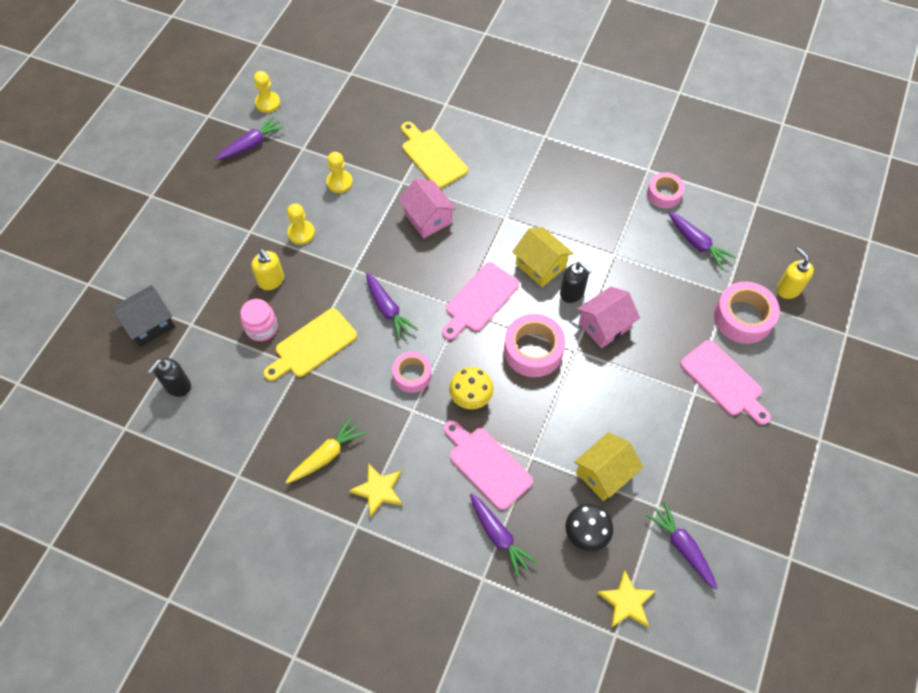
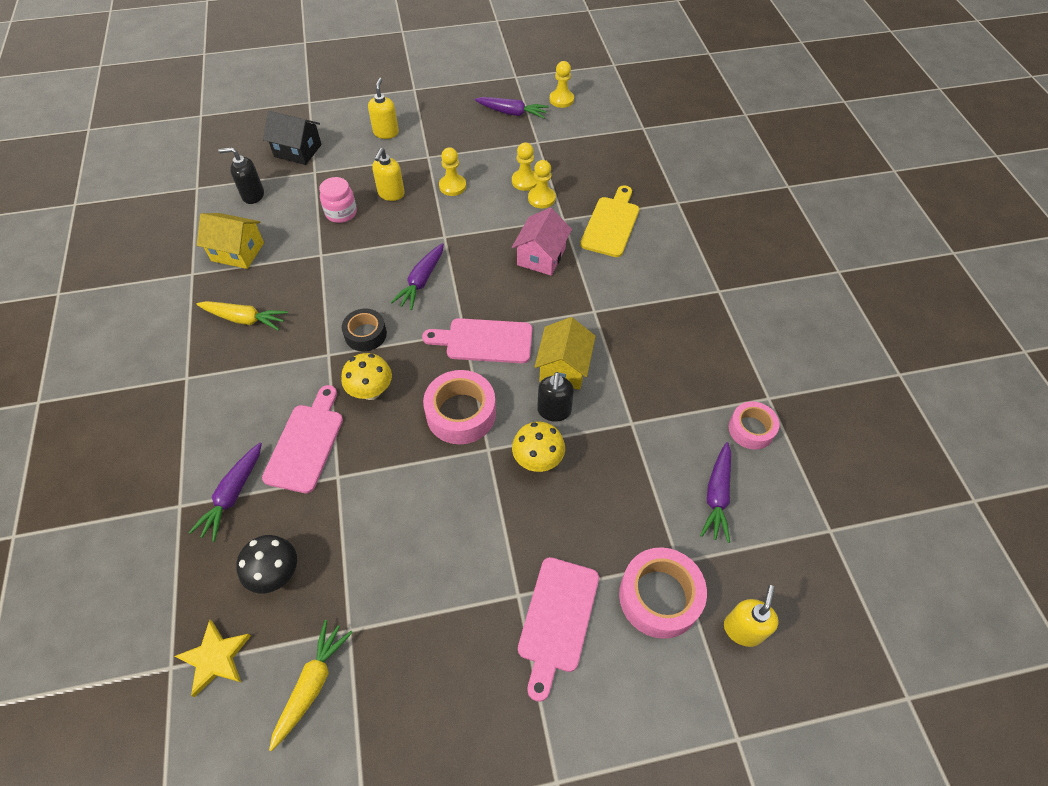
camera: 55 degrees right, 5 degrees down
yellow cutting board [264,308,357,381] -> none
yellow star [349,463,402,518] -> none
pink tape [392,352,432,393] -> black tape [342,308,387,352]
yellow house [574,432,643,501] -> yellow house moved to [197,213,264,269]
pink house [577,287,640,348] -> yellow mushroom [512,422,565,472]
purple carrot [646,502,718,589] -> yellow carrot [269,620,353,751]
none -> yellow soap dispenser [368,78,399,139]
none -> yellow pawn [528,160,556,208]

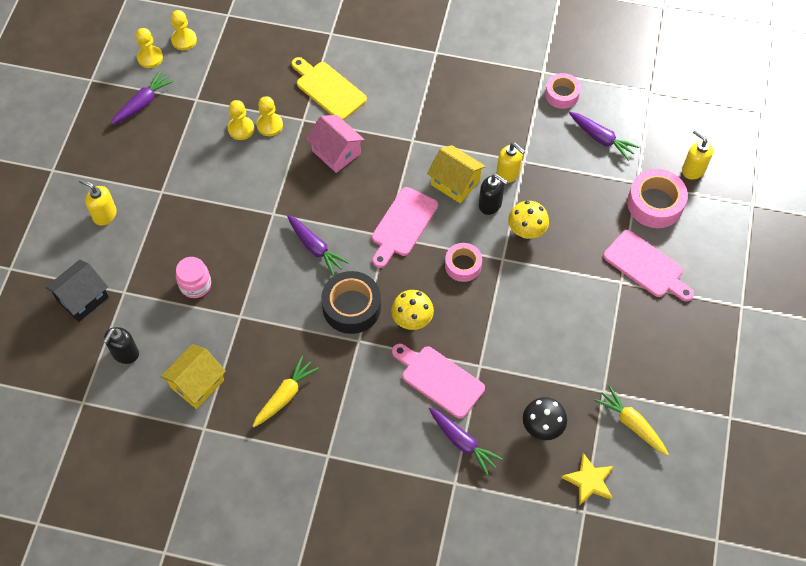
camera: 65 degrees left, 5 degrees up
black tape [342,308,387,352] -> black tape [321,271,381,334], size x1.57
yellow soap dispenser [372,148,405,201] -> yellow soap dispenser moved to [496,143,525,183]
pink tape [423,370,496,444] -> pink tape [445,243,482,282], size x0.64
yellow pawn [439,147,466,196] -> yellow pawn moved to [171,10,197,50]

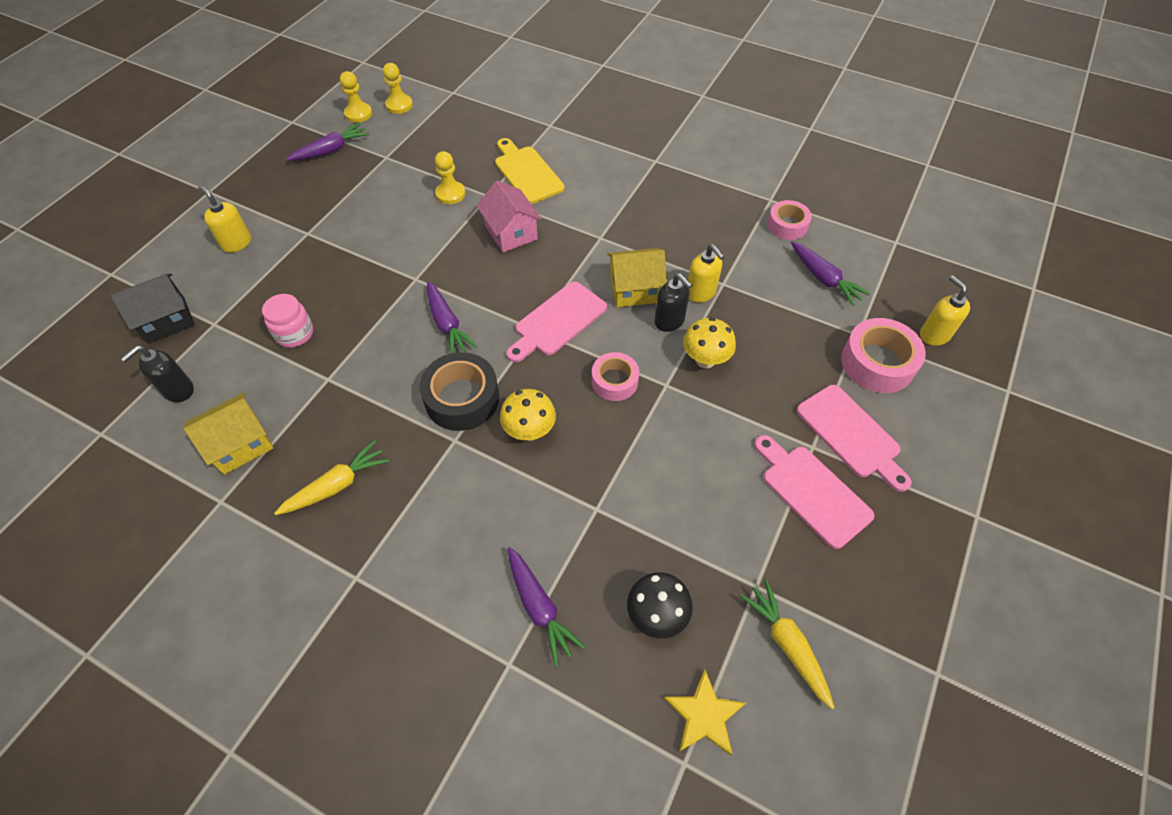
camera: 15 degrees right, 5 degrees down
yellow pawn [228,100,254,140] -> none
pink cutting board [392,344,485,419] -> pink cutting board moved to [754,435,875,549]
yellow house [427,145,486,204] -> yellow house turned 60 degrees counterclockwise [607,248,667,307]

